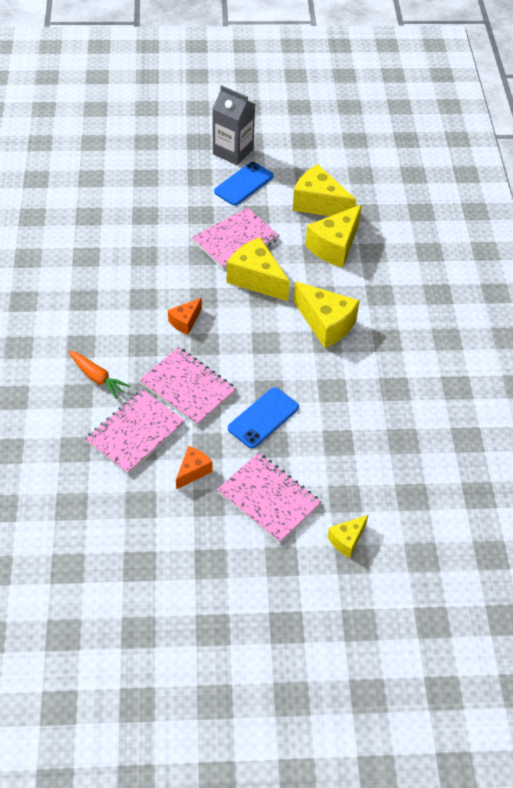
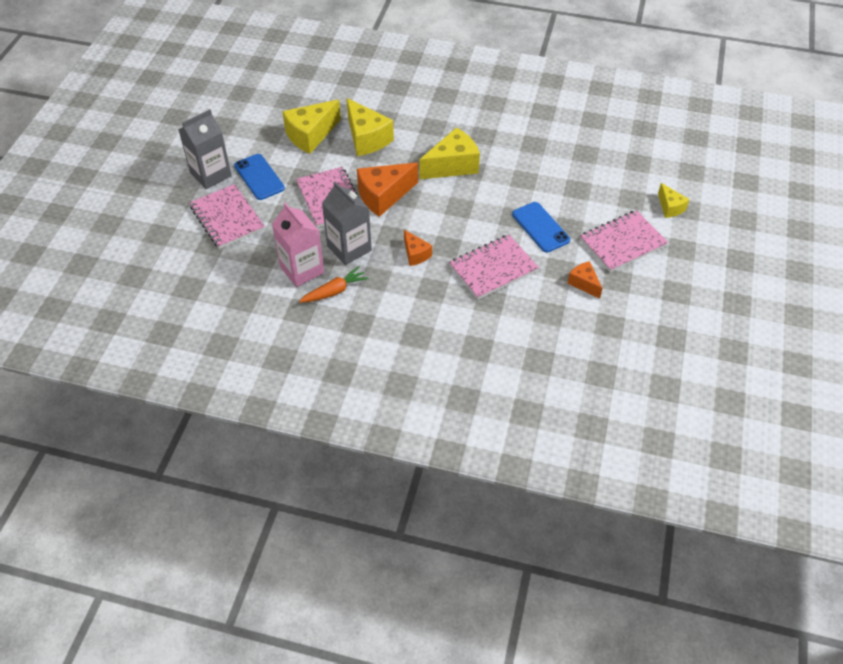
camera: 70 degrees left, 0 degrees up
orange carrot [69,351,131,399] -> orange carrot moved to [299,266,369,303]
pink notebook [85,390,185,475] -> pink notebook moved to [189,184,265,249]
yellow cheese [227,237,290,301] -> orange cheese [357,162,418,217]
none -> pink carton [272,202,324,287]
none -> grey carton [322,181,372,265]

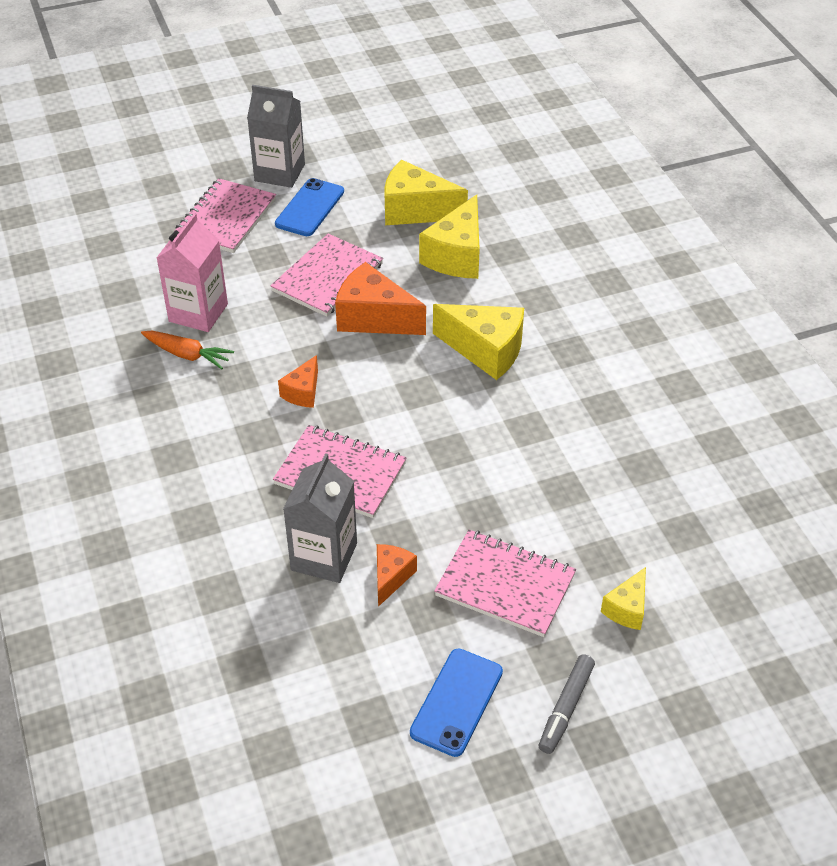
camera: 55 degrees right, 5 degrees down
grey carton [322,181,372,265] -> grey carton moved to [283,453,357,583]
blue phone [512,202,570,253] -> blue phone moved to [410,649,503,757]
none -> grey marker [539,654,595,754]

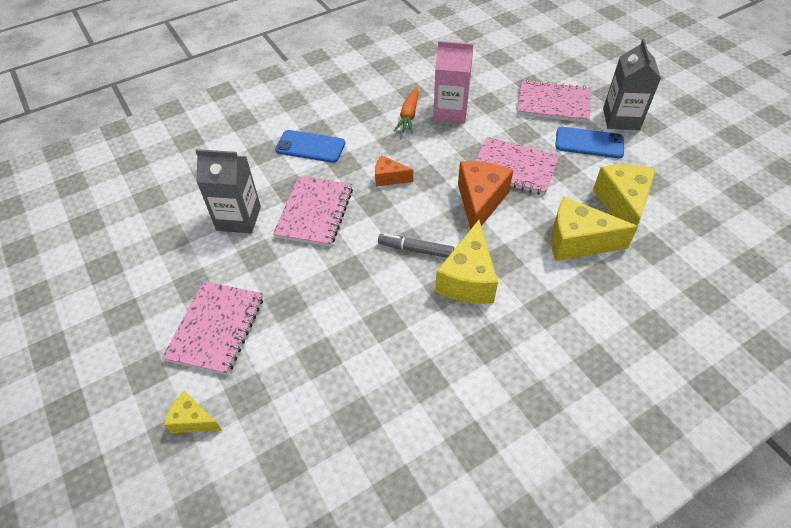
camera: 80 degrees right, 5 degrees up
orange cheese [377,544,417,607] -> none
blue phone [410,649,503,757] -> blue phone moved to [275,130,345,163]
grey marker [539,654,595,754] -> grey marker moved to [378,233,454,258]

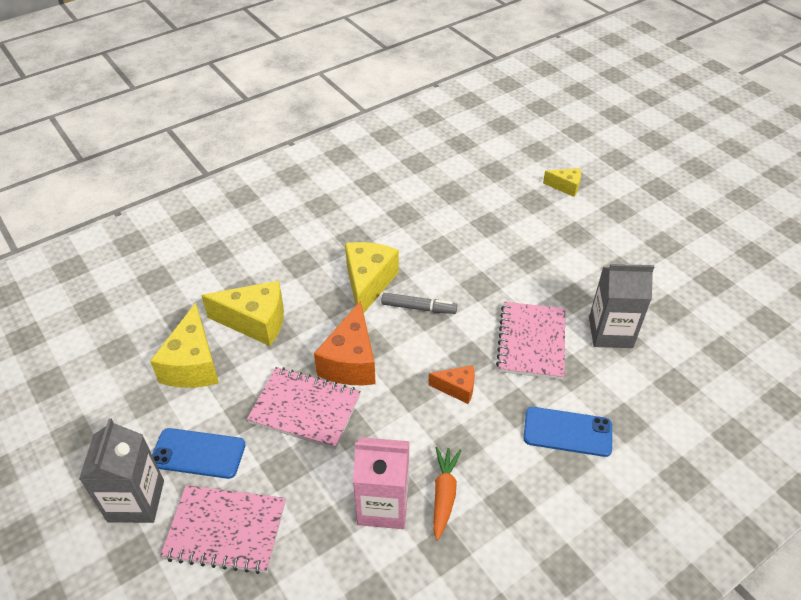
camera: 175 degrees right, 5 degrees down
pink notebook [162,281,263,375] -> none

